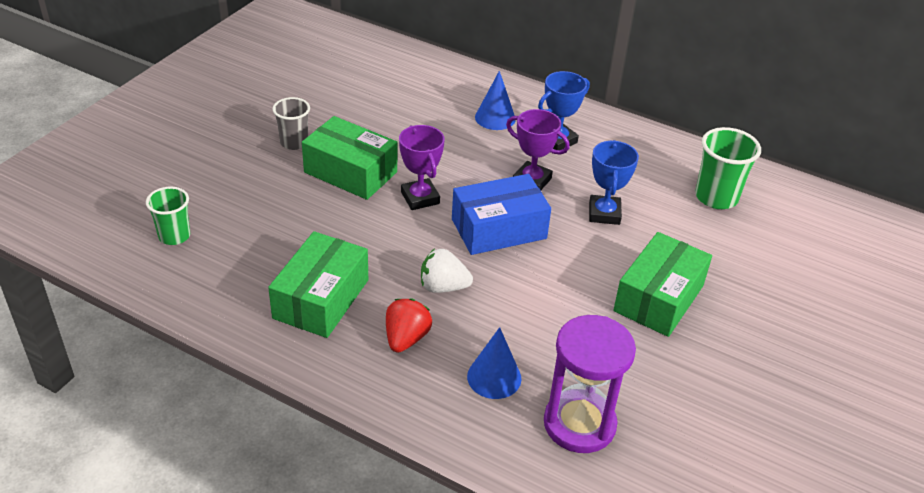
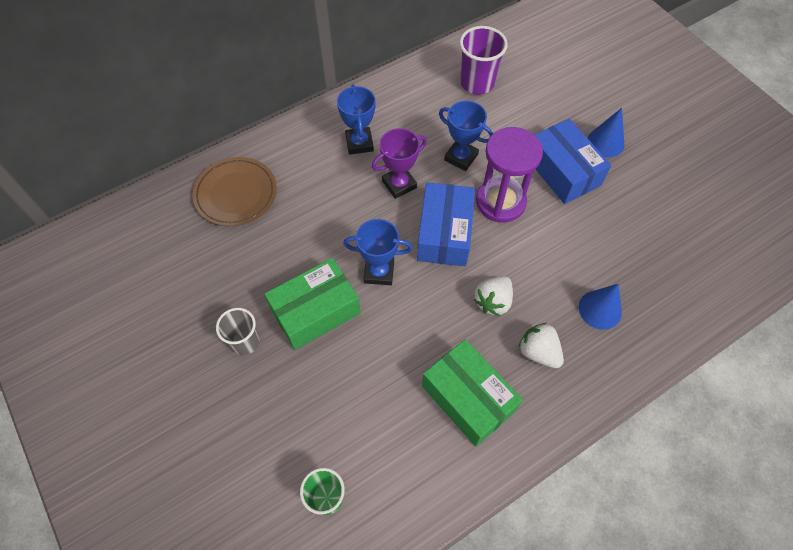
camera: 60 degrees left, 20 degrees up
red strawberry [386,298,432,353] -> white strawberry [519,323,564,368]
purple trophy [399,125,445,210] -> blue trophy [343,219,413,285]
blue cone [475,71,516,130] -> blue cone moved to [588,108,624,158]
purple hourglass [544,315,636,453] -> purple hourglass moved to [476,127,543,223]
green box [613,232,712,337] -> blue box [535,119,611,204]
green cup [695,127,761,209] -> purple cup [460,26,508,95]
none -> brown plate [193,157,277,226]

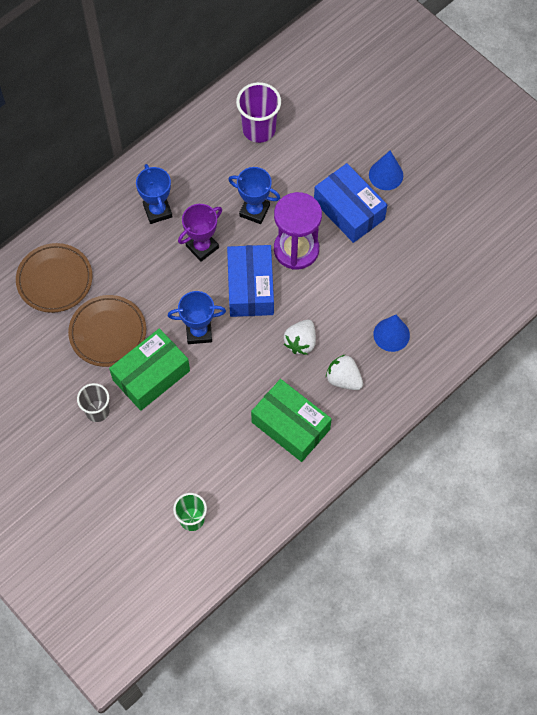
camera: 10 degrees left, 5 degrees up
none -> brown plate [68,295,146,367]

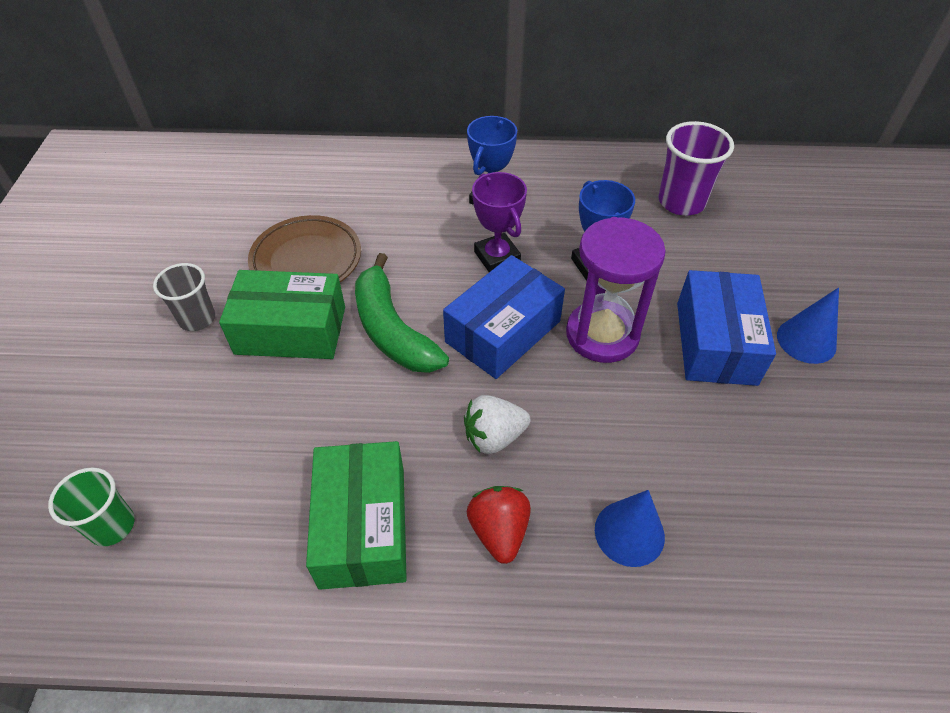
camera: 45 degrees right, 15 degrees down
brown plate [16,243,93,313] -> none
blue trophy [168,291,226,344] -> green banana [355,253,449,373]
purple trophy [178,204,222,261] -> purple trophy turned 60 degrees clockwise [472,172,527,272]
white strawberry [326,355,363,390] -> red strawberry [467,486,531,564]

